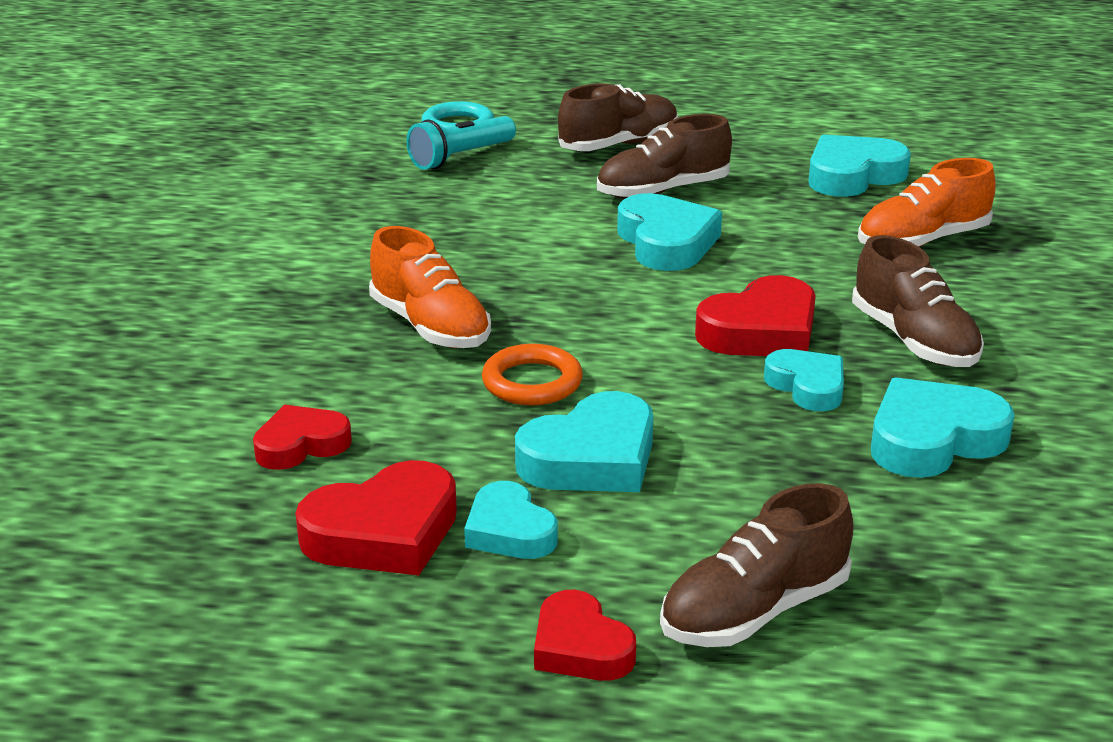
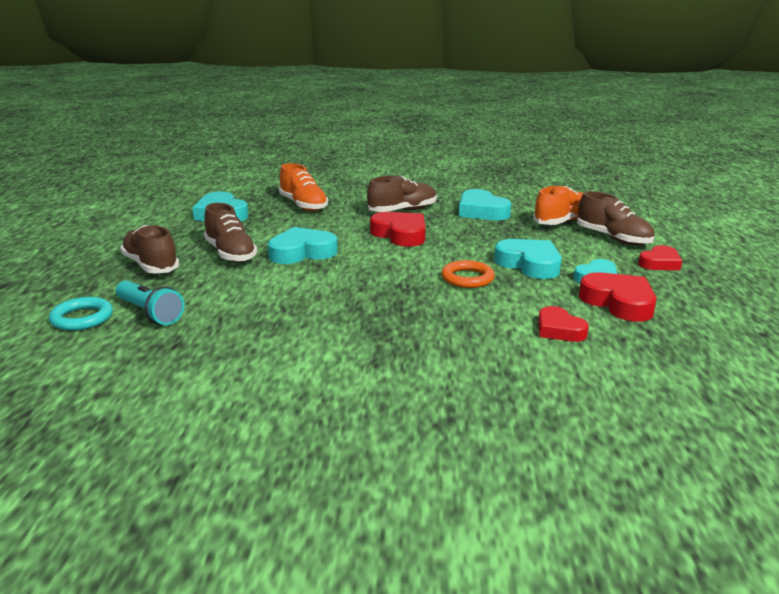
camera: 95 degrees left, 5 degrees down
orange shoe [369,226,491,348] -> orange shoe moved to [533,186,583,225]
turquoise heart [764,349,844,411] -> none

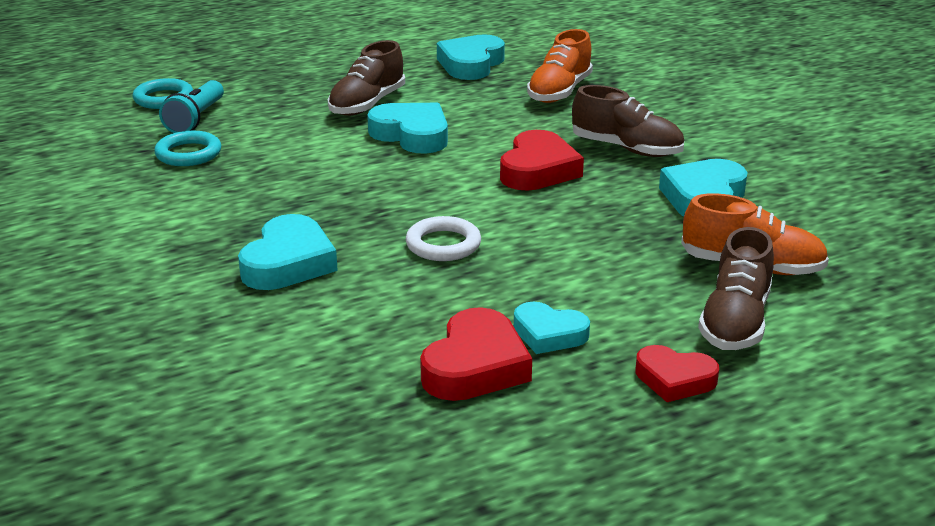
camera: 60 degrees right, 5 degrees up
brown shoe [120,225,180,274] -> none
orange ring [441,260,495,288] -> white ring [406,216,481,261]
turquoise heart [494,239,561,279] -> turquoise heart moved to [238,214,338,290]
red heart [538,306,589,342] -> none
none -> turquoise ring [154,131,221,166]

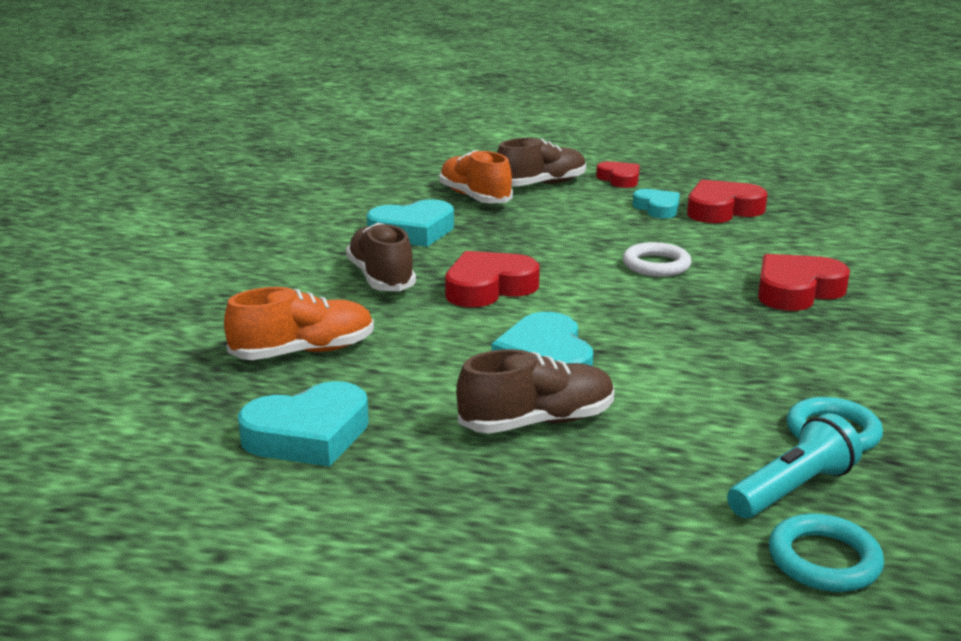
camera: 140 degrees left, 5 degrees down
turquoise heart [238,214,338,290] -> red heart [758,254,850,311]

